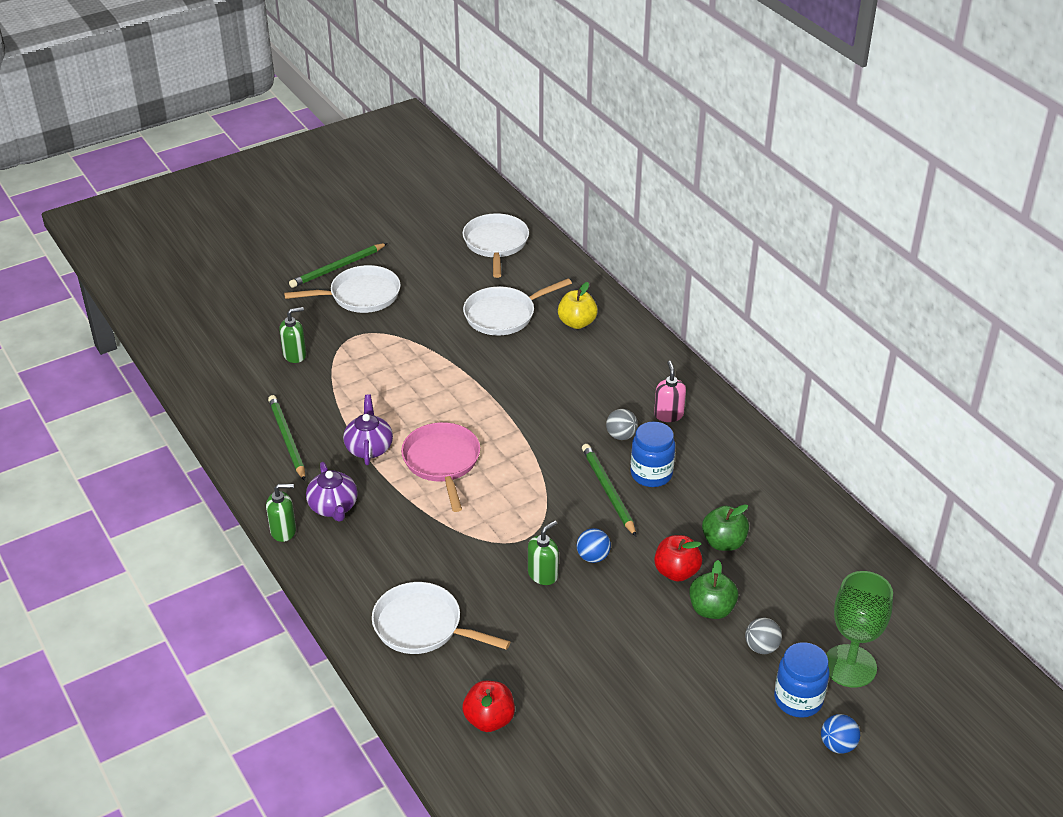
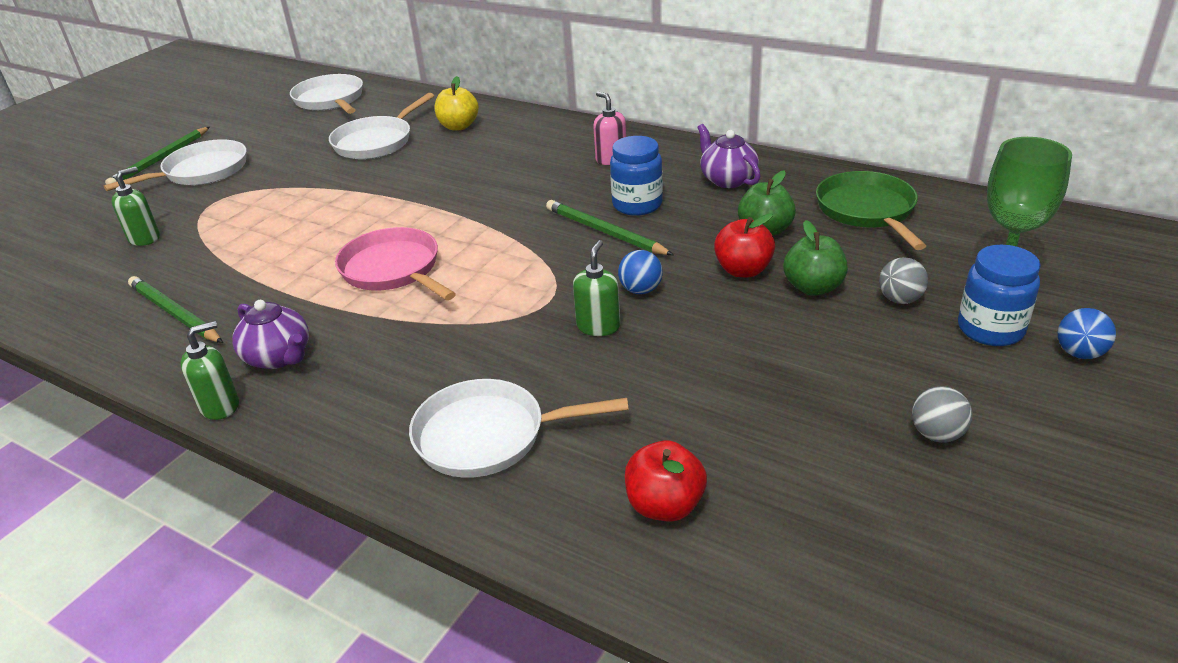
camera: 25 degrees left, 5 degrees down
purple teapot [343,394,393,465] -> purple teapot moved to [697,124,761,188]
grey ball [606,409,638,440] -> grey ball moved to [912,386,973,443]
none -> green pan [816,171,926,250]

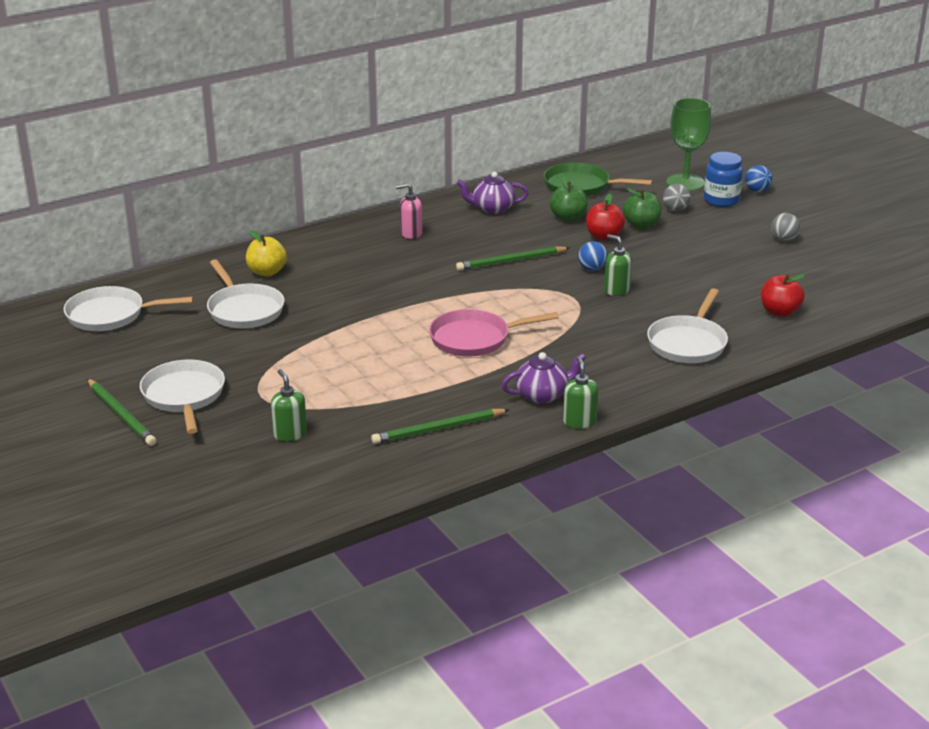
camera: 65 degrees left, 5 degrees down
blue jar [610,136,663,216] -> none

